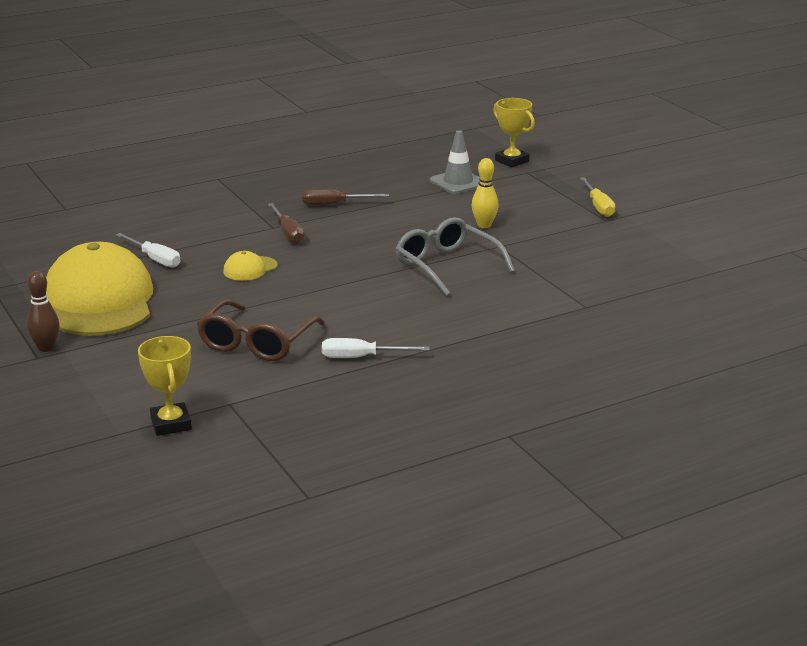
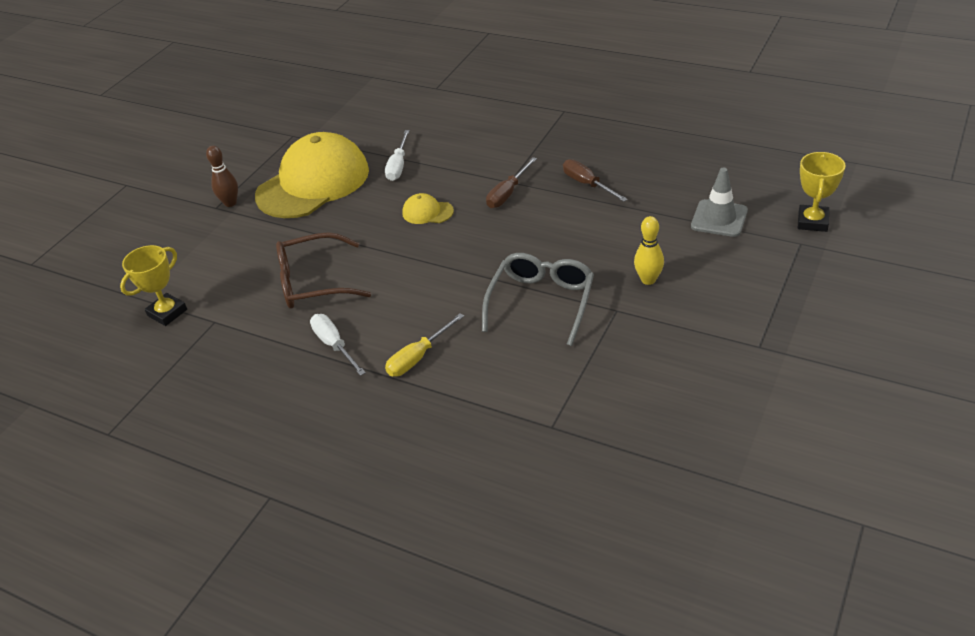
camera: 60 degrees right, 15 degrees up
yellow screwdriver [580,177,615,217] -> yellow screwdriver moved to [385,313,464,377]

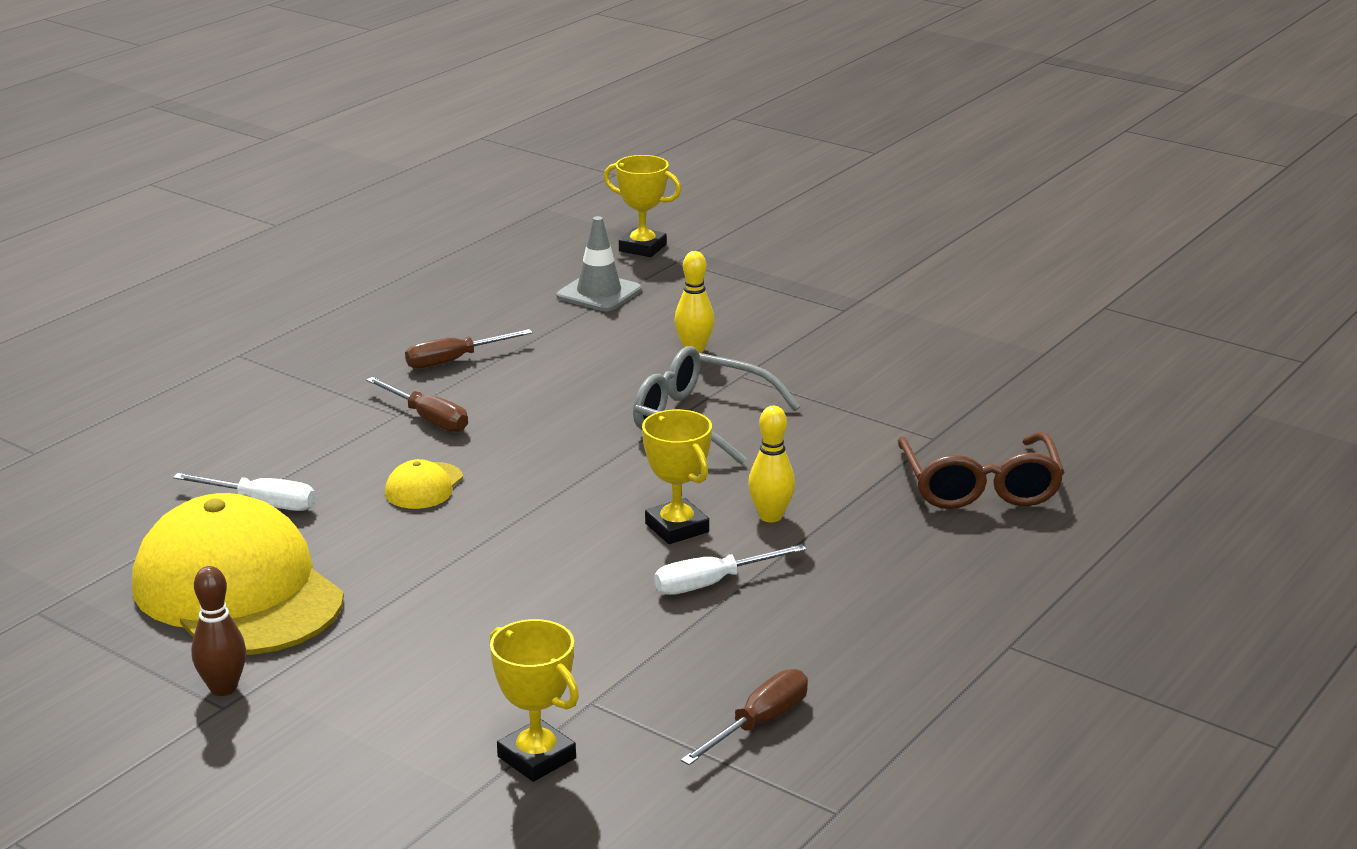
camera: 85 degrees left, 15 degrees down
brown glasses [276,232,371,309] -> brown glasses moved to [898,432,1065,509]
yellow screwdriver [385,313,464,377] -> yellow bowling pin [748,406,795,522]
none -> yellow trophy [642,409,712,544]
none -> brown screwdriver [681,669,808,765]

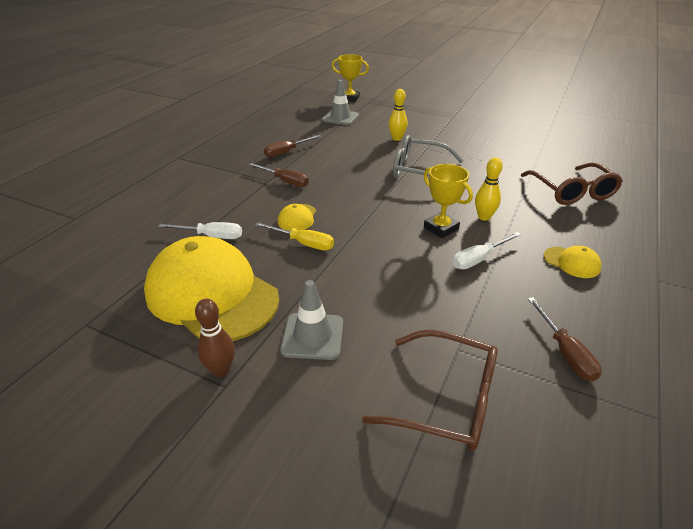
camera: 10 degrees left, 10 degrees up
yellow trophy [489,619,579,782] -> brown glasses [362,330,498,451]
brown screwdriver [681,669,808,765] -> brown screwdriver turned 135 degrees clockwise [528,297,602,382]
none -> yellow screwdriver [255,222,334,251]
none -> grey traffic cone [280,280,343,360]
none -> yellow cap [544,246,602,278]

